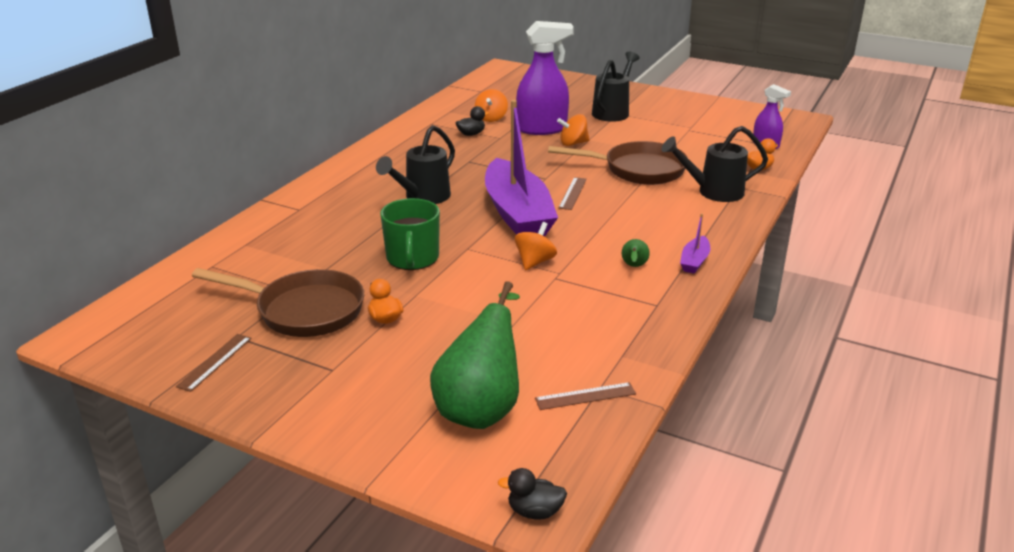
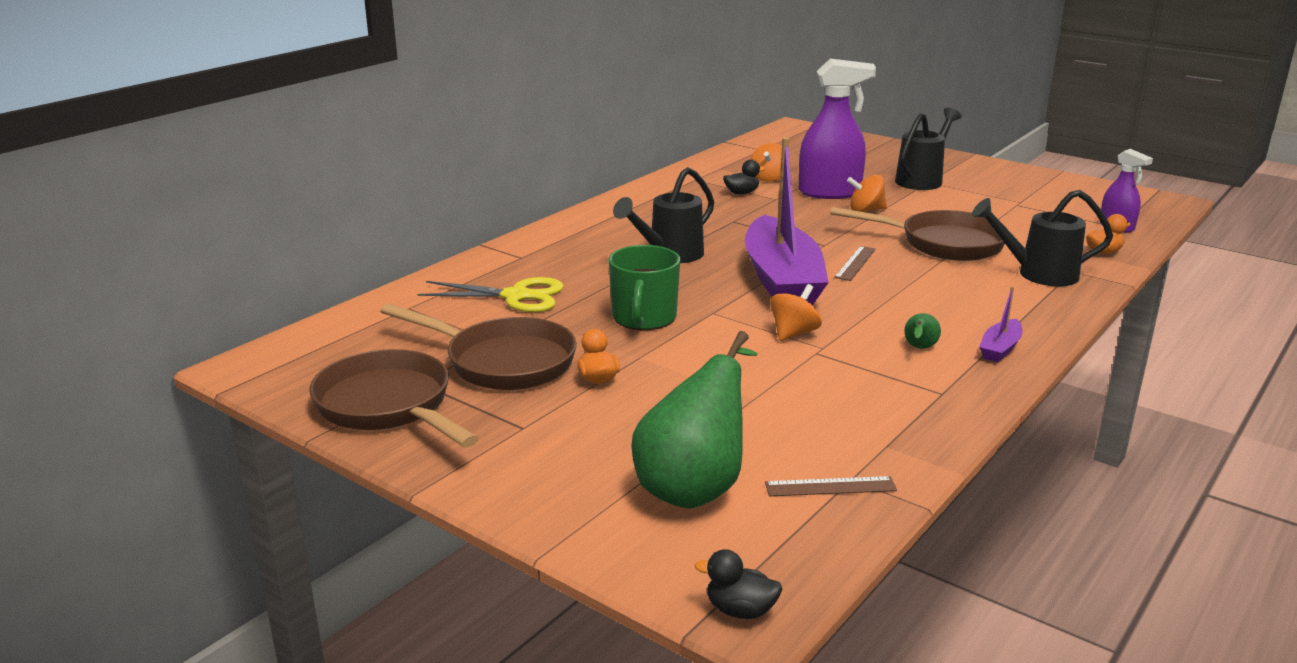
camera: 10 degrees right, 5 degrees down
brown ruler [176,334,251,392] -> brown pan [310,349,479,447]
none -> yellow scissors [418,277,564,313]

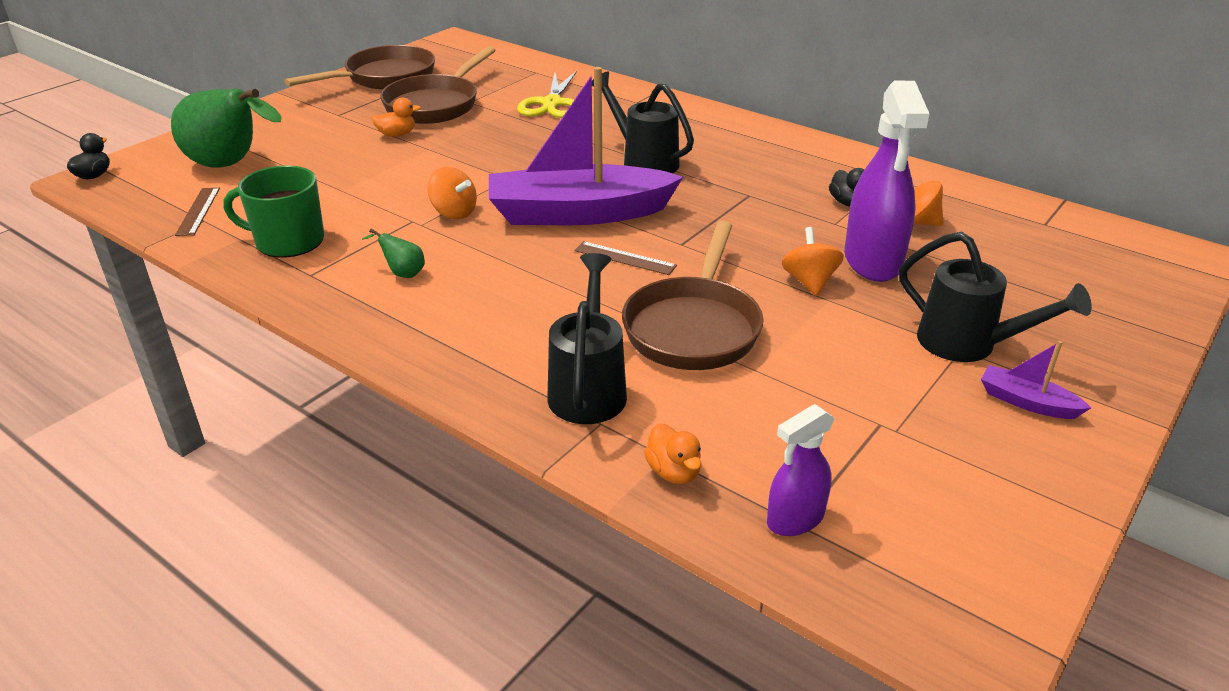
camera: 90 degrees right, 10 degrees up
green mug [608,245,680,330] -> green mug moved to [223,165,324,258]
purple boat [979,286,1023,362] -> purple boat moved to [981,341,1091,419]

